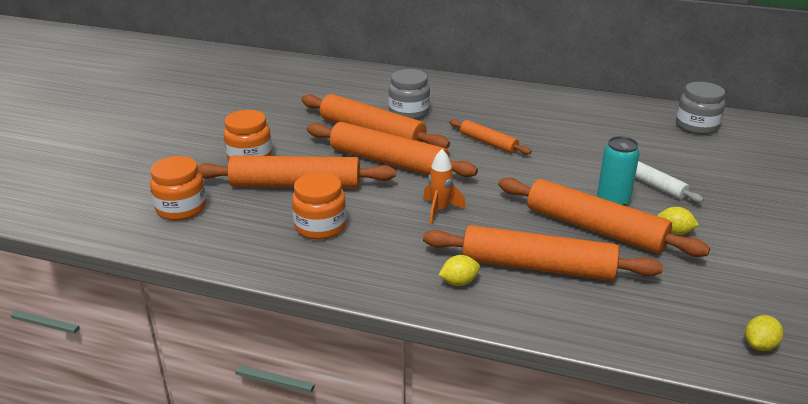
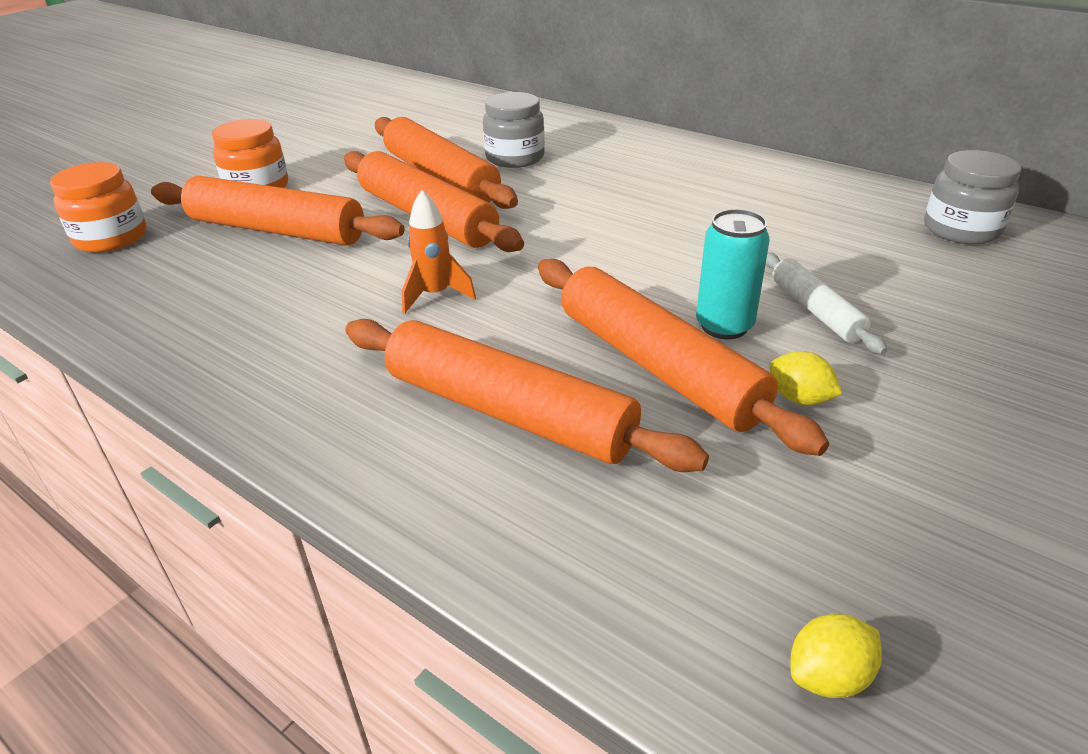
camera: 20 degrees right, 5 degrees up
orange jar [292,172,347,240] -> none
yellow lemon [439,255,480,286] -> none
orange rolling pin [449,119,532,155] -> none

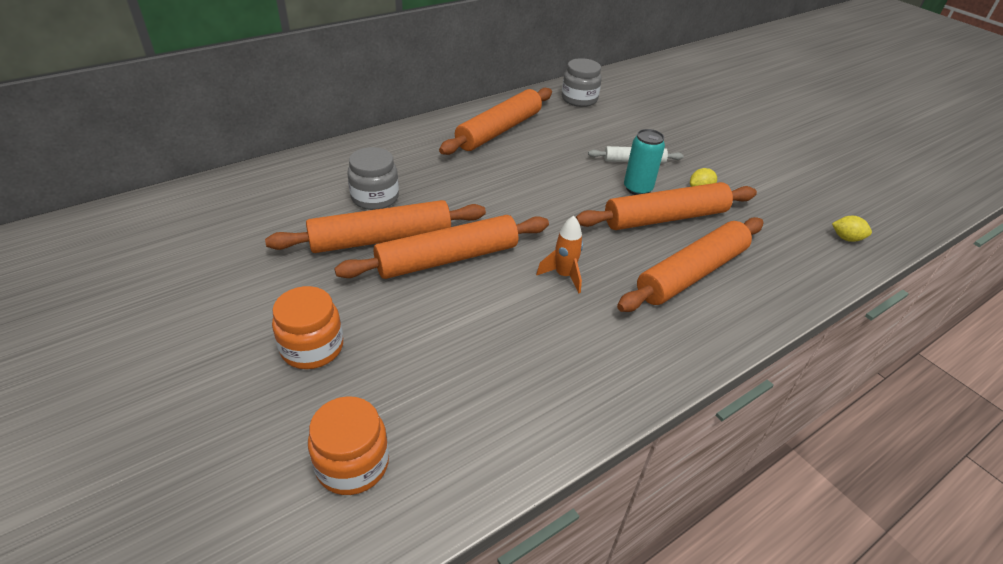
camera: 75 degrees left, 5 degrees up
orange rolling pin [151,176,405,246] -> orange rolling pin moved to [439,88,552,155]
yellow lemon [791,614,882,698] -> yellow lemon turned 60 degrees counterclockwise [832,216,872,242]

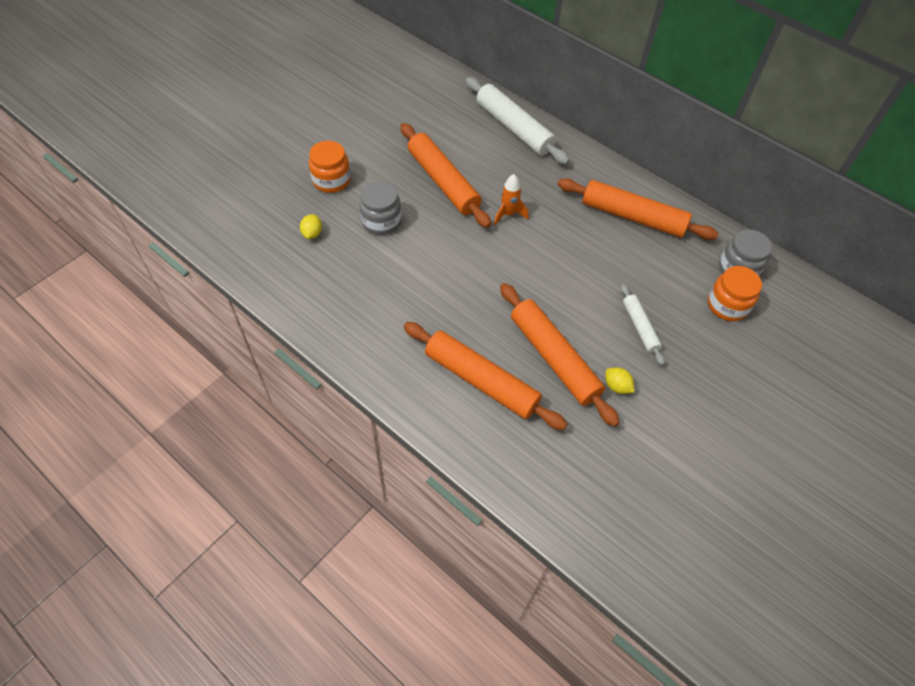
camera: 75 degrees right, 15 degrees up
orange jar [308,396,389,495] -> orange jar moved to [708,266,762,321]
orange rolling pin [334,215,549,279] -> none
grey jar [347,147,399,210] -> grey jar moved to [359,181,402,235]
orange rocket [536,216,583,293] -> orange rocket moved to [494,174,529,225]
turquoise can [624,129,665,195] -> none
yellow lemon [832,216,872,242] -> yellow lemon moved to [300,214,322,239]
none -> white rolling pin [465,77,570,165]

